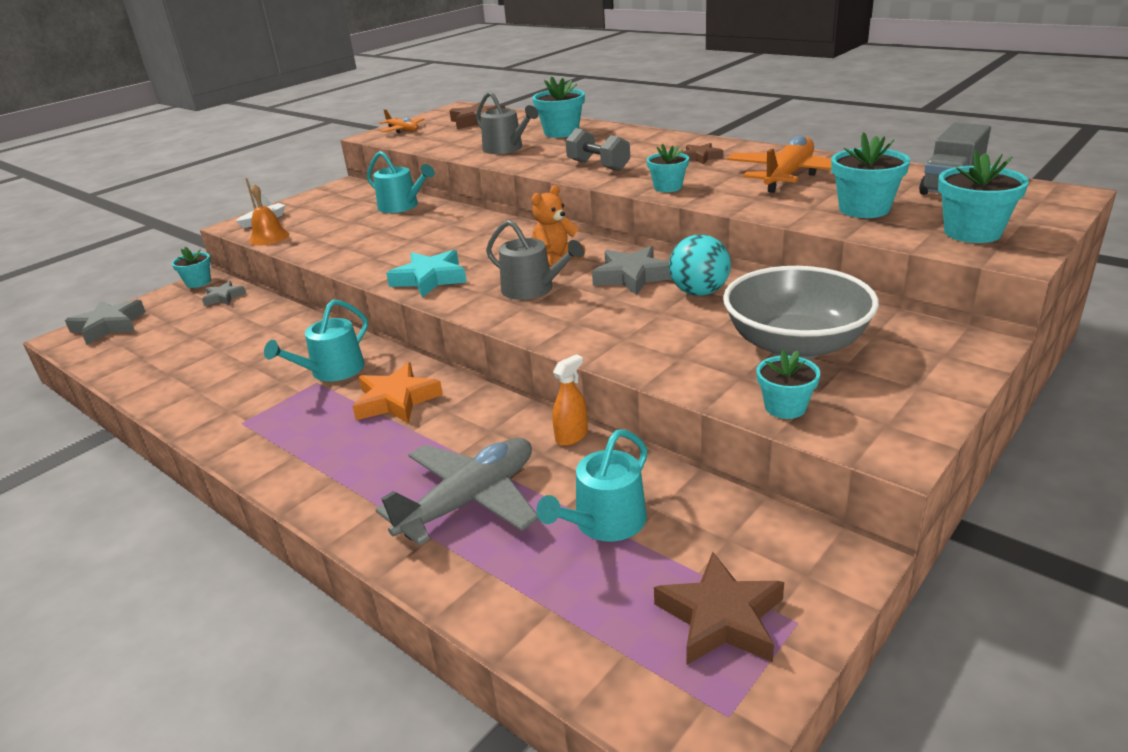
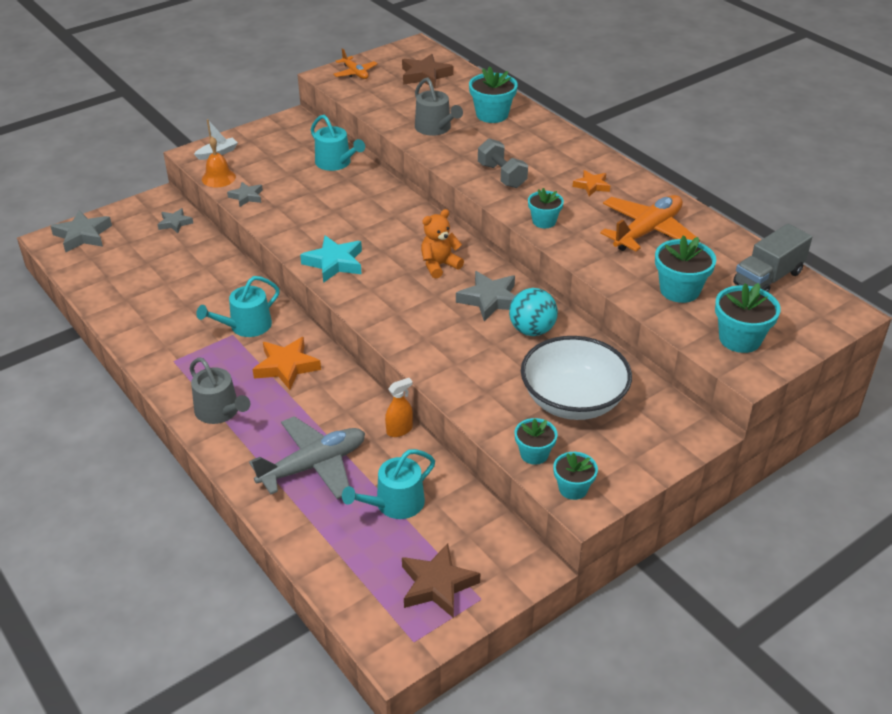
camera: 10 degrees right, 10 degrees up
turquoise flower pot [172,247,211,288] -> turquoise flower pot moved to [553,452,598,500]
grey watering can [486,220,584,300] -> grey watering can moved to [190,357,250,424]
brown star [681,143,723,165] -> orange star [573,170,610,196]
grey bowl [723,266,879,359] -> white bowl [521,336,632,420]
none -> grey star [227,182,263,207]

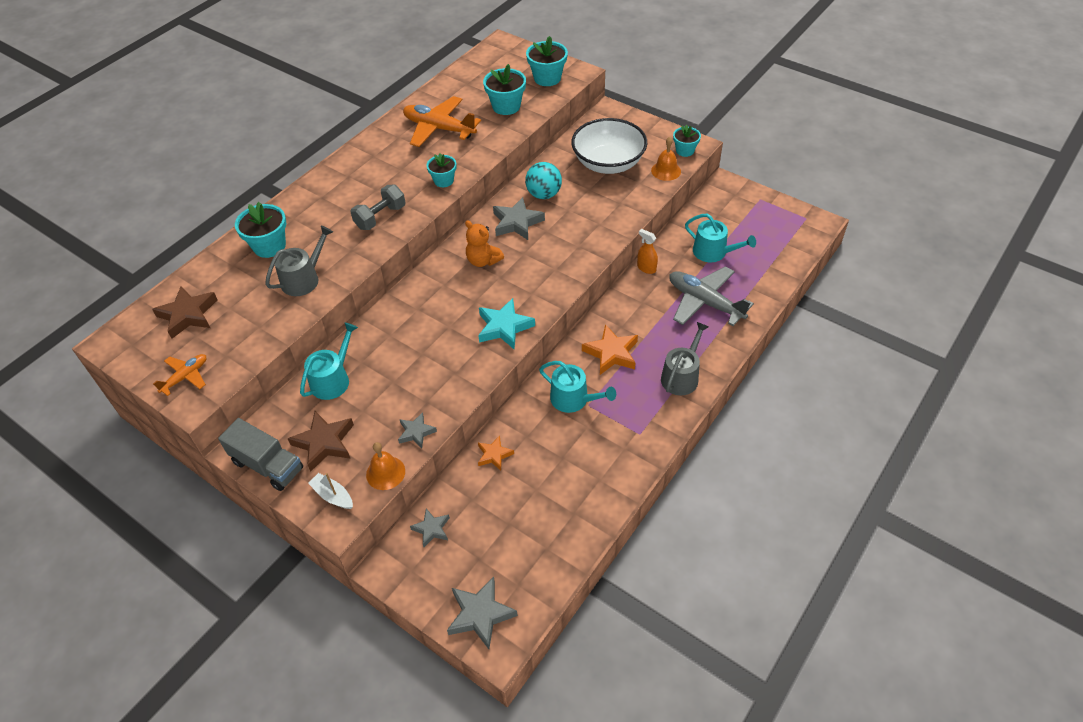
camera: 105 degrees left, 10 degrees up
brown star [402,543,480,618] -> brown star moved to [288,411,354,472]
turquoise flower pot [515,418,558,465] -> orange bell [651,137,681,181]
orange star [573,170,610,196] -> orange star moved to [478,435,514,471]
grey truck [733,224,812,293] -> grey truck moved to [218,418,303,491]

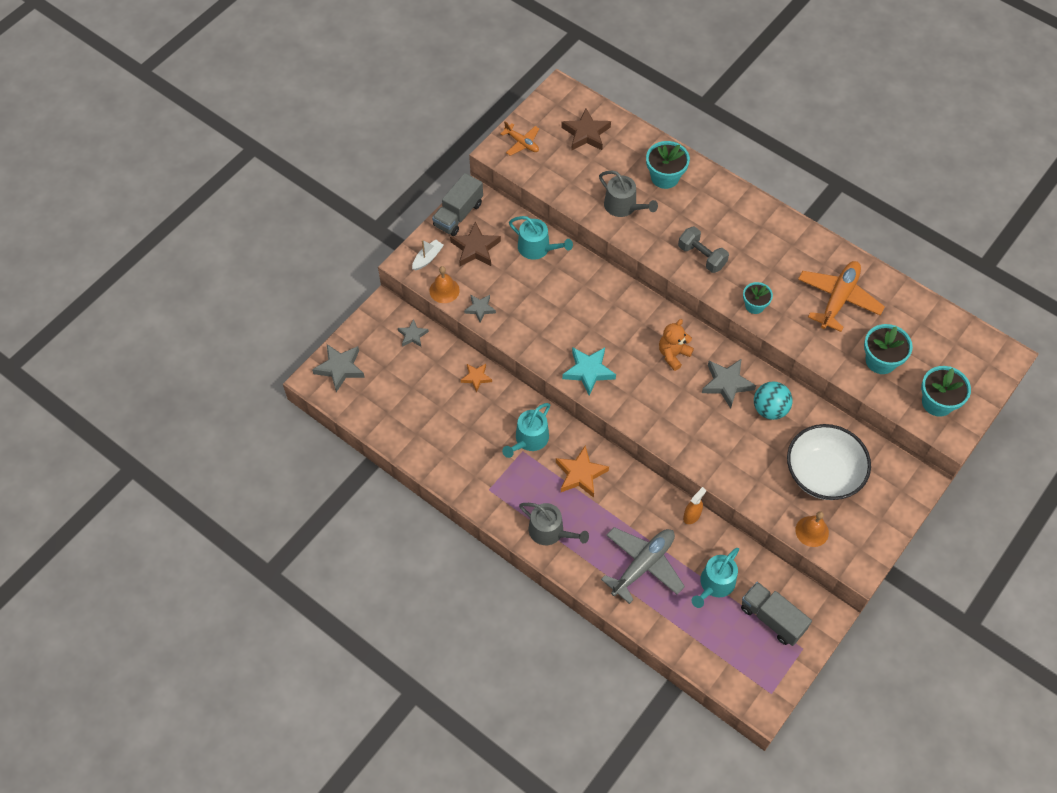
camera: 90 degrees right, 10 degrees up
turquoise flower pot [673,125,701,157] -> none
none -> grey truck [741,582,812,646]

